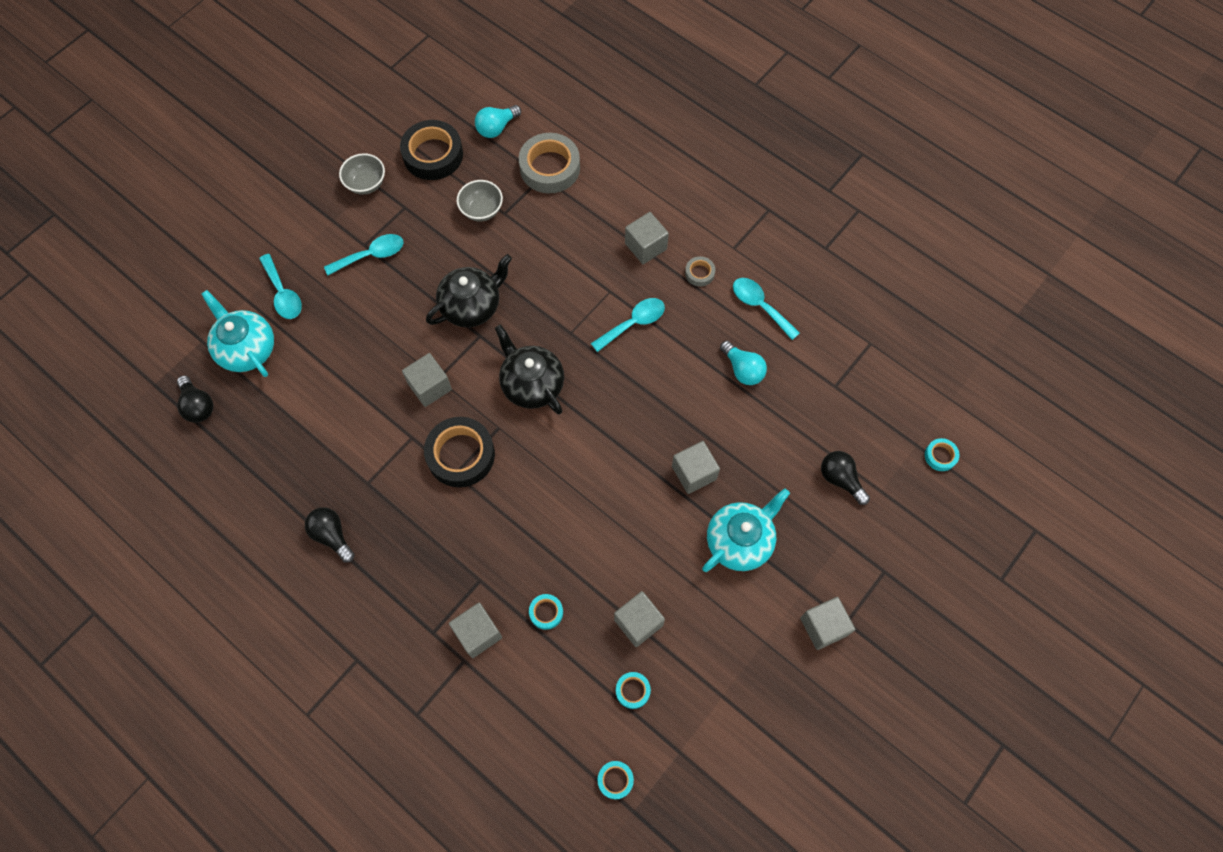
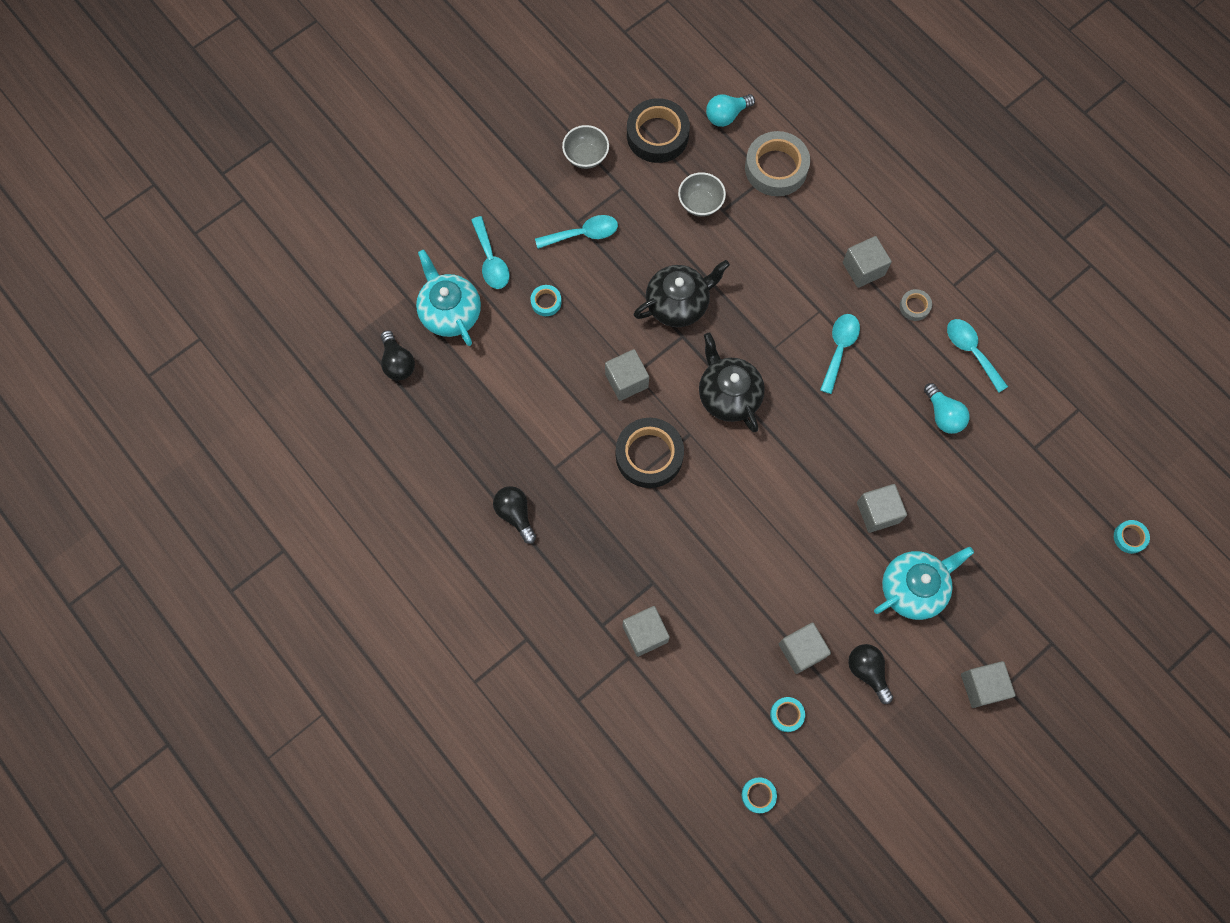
camera: 10 degrees right, 5 degrees up
turquoise tape [529,594,563,630] -> turquoise tape moved to [531,285,562,316]
turquoise spoon [591,298,665,352] -> turquoise spoon turned 45 degrees counterclockwise [820,314,860,394]
black light bulb [821,451,870,505] -> black light bulb moved to [848,644,893,704]

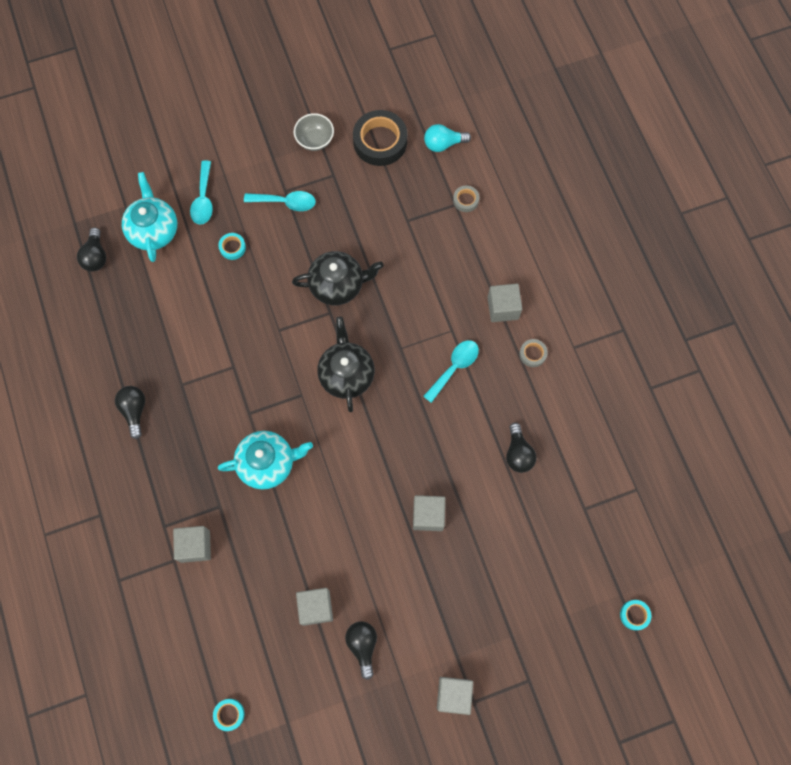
camera: 20 degrees right, 0 degrees up
grey cube [605,349,649,401] -> none
black tape [616,418,684,488] -> none
grey bowl [678,172,726,217] -> none
grey tape [745,131,810,196] -> grey tape [453,186,479,212], size x0.47
turquoise tape [770,697,805,732] -> none
turquoise teapot [874,547,974,620] -> turquoise teapot moved to [218,431,313,490]
turquoise light bulb [924,383,970,434] -> black light bulb [506,423,537,473]
turquoise spoon [947,319,1008,393] -> none

